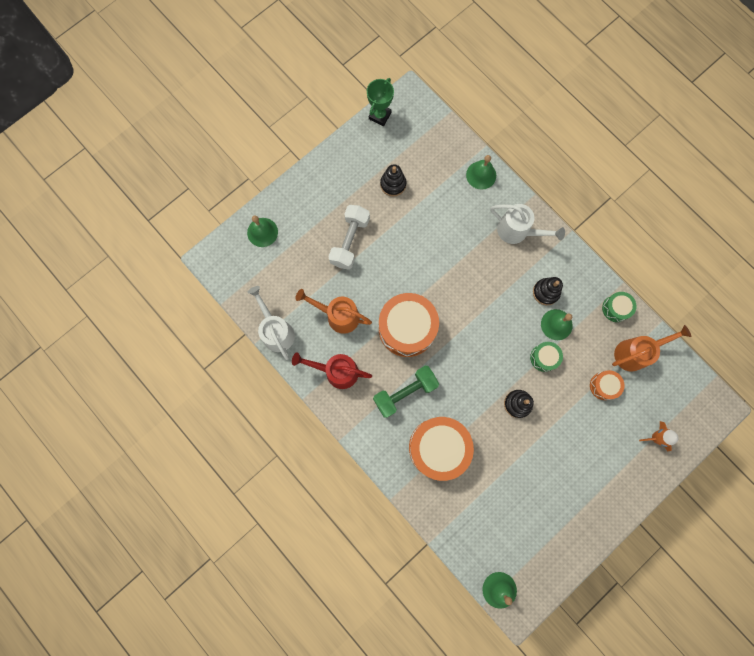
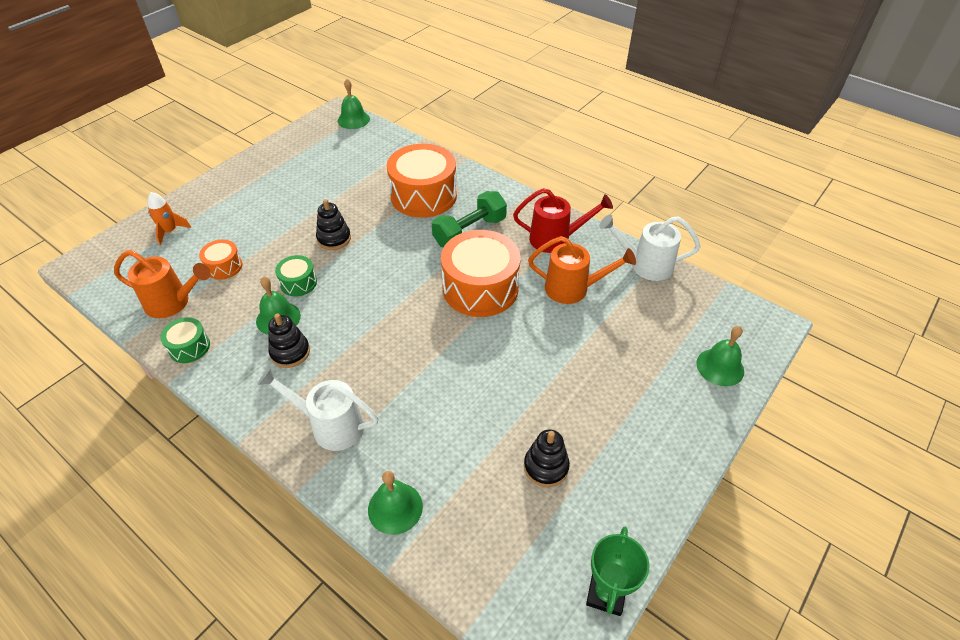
camera: 170 degrees right, 30 degrees down
white watering can [248,286,295,360] -> white watering can turned 135 degrees clockwise [599,214,700,281]
white dumbbell [328,205,370,270] -> none
orange watering can [612,325,691,372] -> orange watering can turned 135 degrees counterclockwise [114,250,211,318]

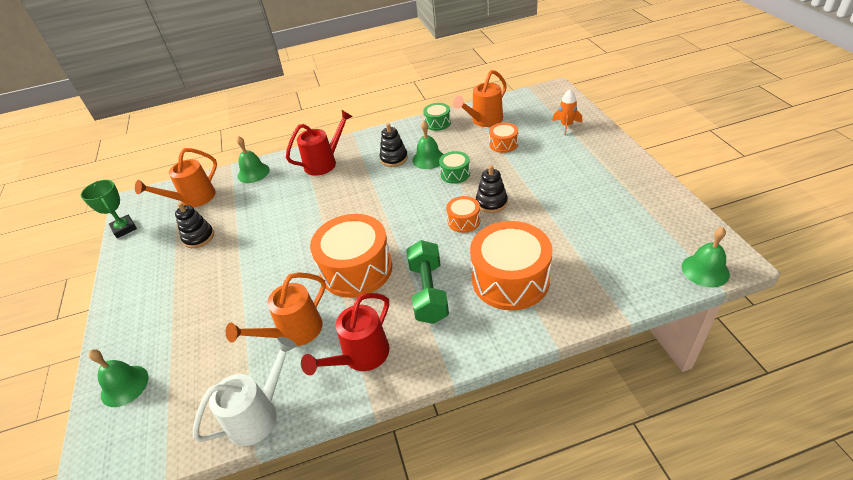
camera: 130 degrees right, 5 degrees down
white watering can [257,367,378,451] -> red watering can [286,110,353,176]
none -> orange watering can [135,148,217,207]
none -> orange drum [446,196,480,233]

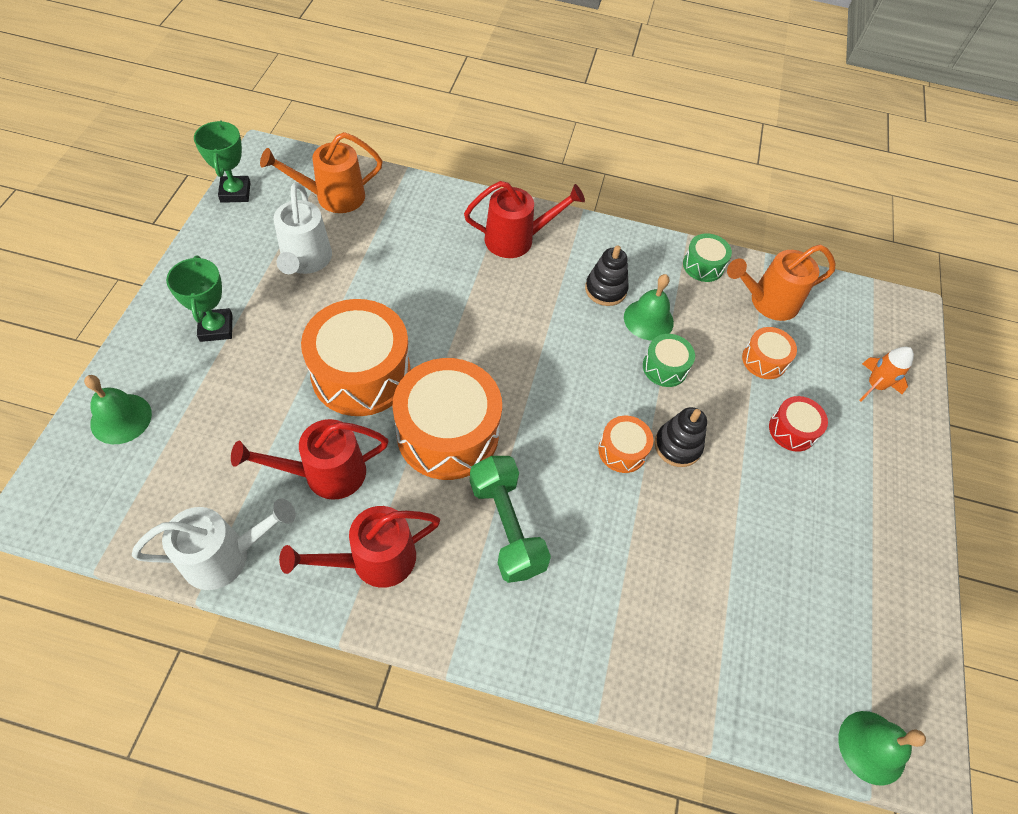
camera: 20 degrees right, 15 degrees up
black stacking toy [175,203,214,248] -> white watering can [274,182,332,274]
orange watering can [226,272,326,346] -> red watering can [231,419,388,500]
green bell [237,136,270,183] -> none
green dumbbell [406,240,449,324] -> green dumbbell turned 45 degrees counterclockwise [470,456,551,583]
orange drum [470,221,553,310] -> orange drum moved to [301,299,411,416]
none -> green trophy [166,256,232,342]
none -> red drum [769,396,828,452]

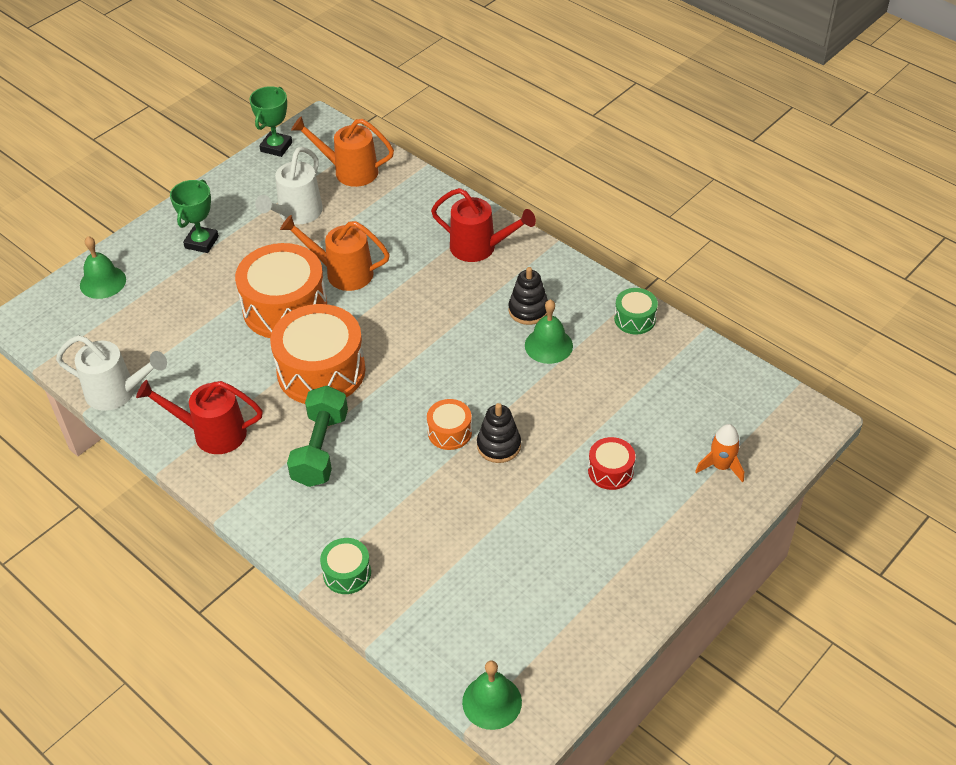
camera: 35 degrees right, 10 degrees down
red watering can [231,419,388,500] -> none
green drum [643,334,695,387] -> green drum moved to [320,538,371,594]
orange watering can [727,244,836,321] -> orange watering can moved to [280,215,390,291]
orange drum [742,327,797,379] -> none

